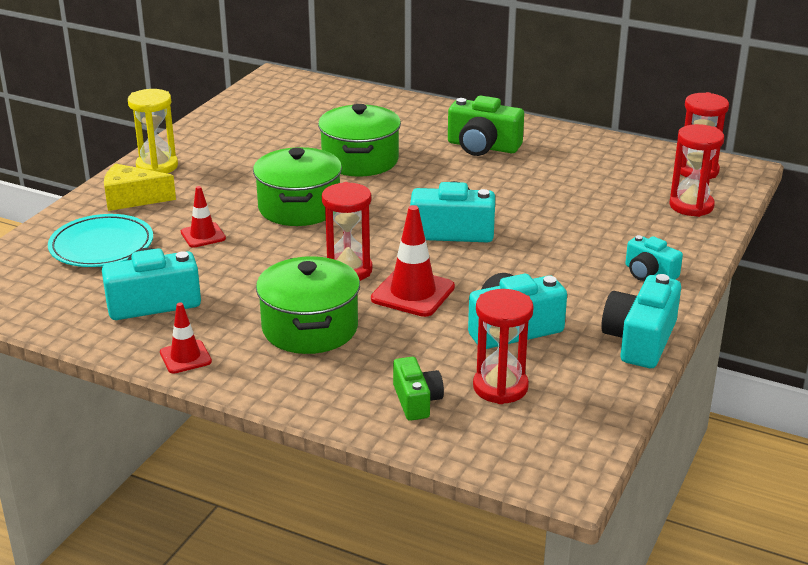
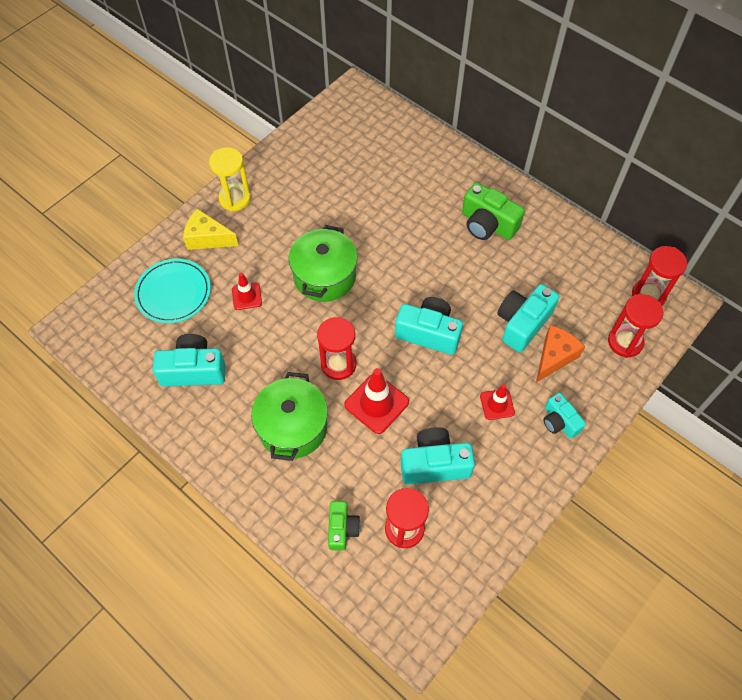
camera: 15 degrees right, 30 degrees up
red traffic cone [160,302,212,374] -> red traffic cone moved to [480,384,515,420]
green pot [318,104,401,177] -> none
turquoise camera [601,274,681,368] -> turquoise camera moved to [497,284,559,352]
none -> orange cheese [536,325,585,383]

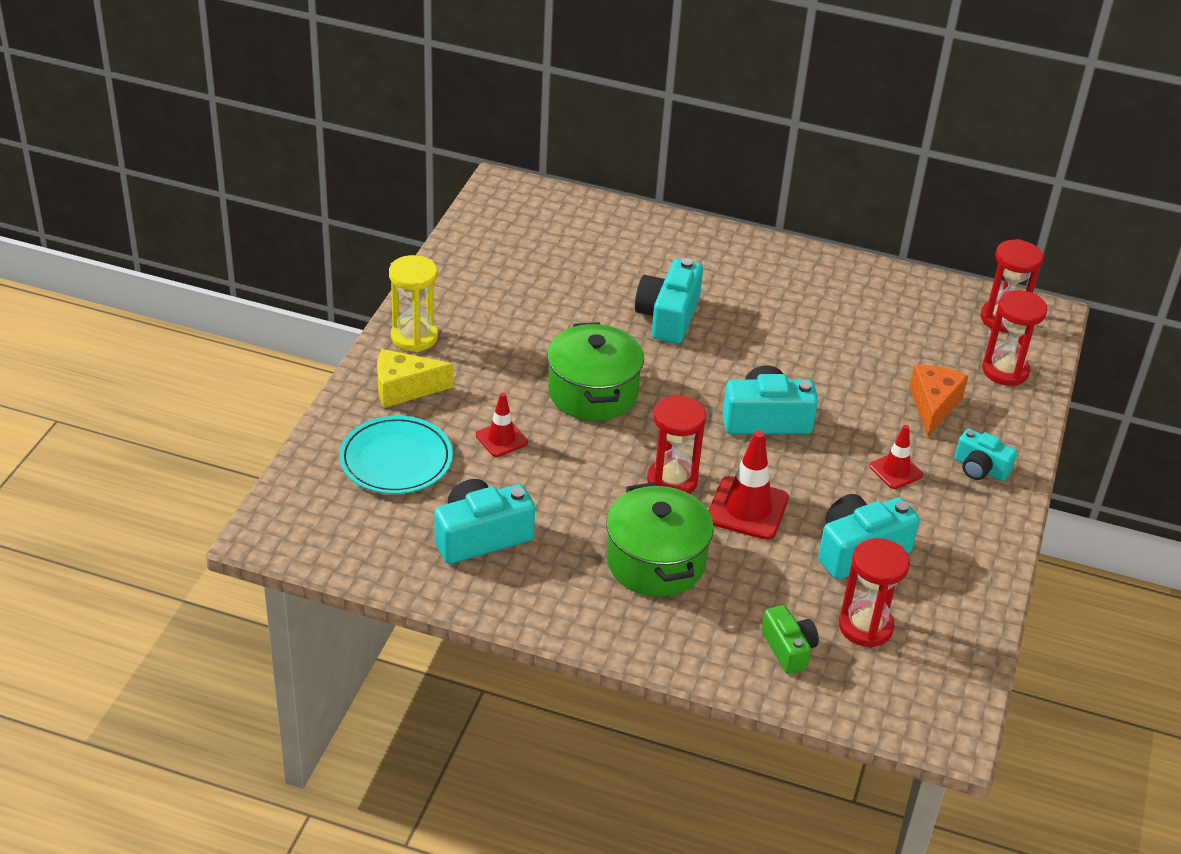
camera: 25 degrees left, 20 degrees down
green camera [462,182,525,240] -> none
turquoise camera [497,284,559,352] -> turquoise camera moved to [635,258,703,344]

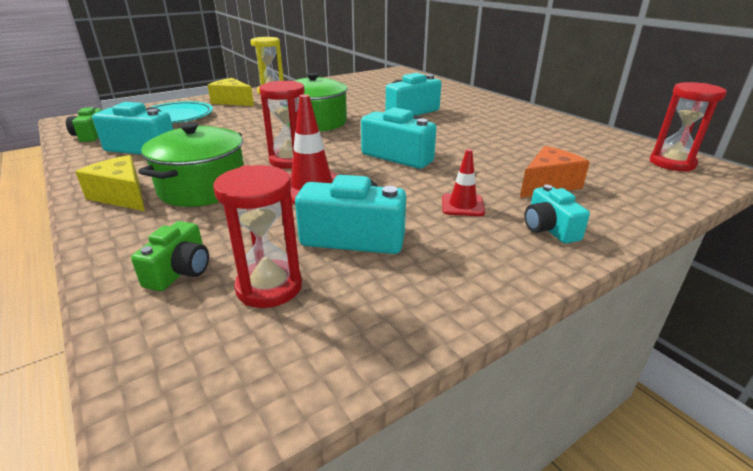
camera: 40 degrees right, 10 degrees down
red traffic cone [476,392,528,457] -> none
red hourglass [982,290,1048,386] -> none
none -> green camera [66,107,102,142]
none -> yellow cheese [75,155,145,211]

